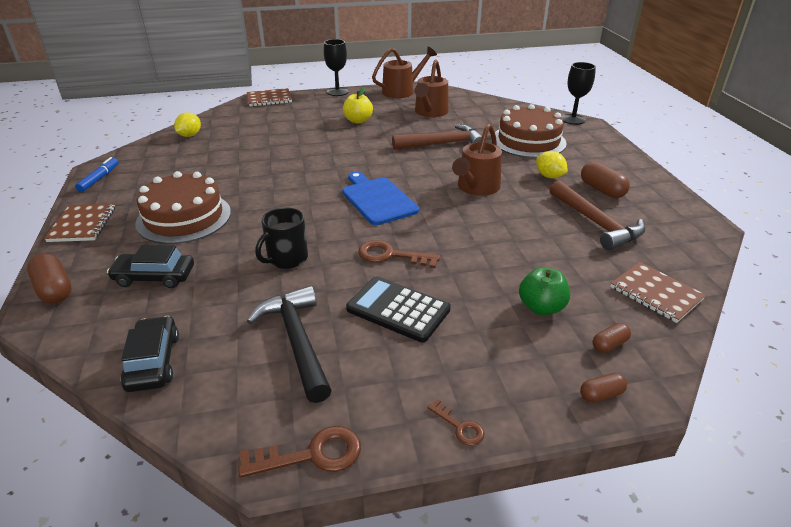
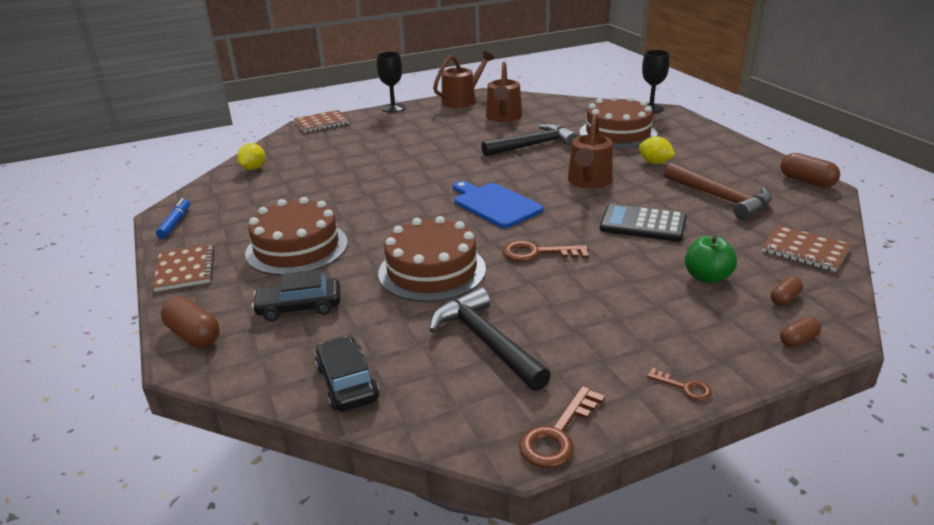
camera: 10 degrees left, 5 degrees down
brown key [238,426,361,478] -> brown key turned 150 degrees clockwise [519,386,605,468]
black mug [255,207,308,269] -> brown cake [378,216,486,302]
yellow apple [343,87,373,124] -> none
black calculator [346,276,451,342] -> black calculator moved to [600,204,687,242]
brown hammer [392,124,482,150] -> black hammer [481,124,578,157]
brown capsule [581,161,630,198] -> brown capsule moved to [781,153,840,188]

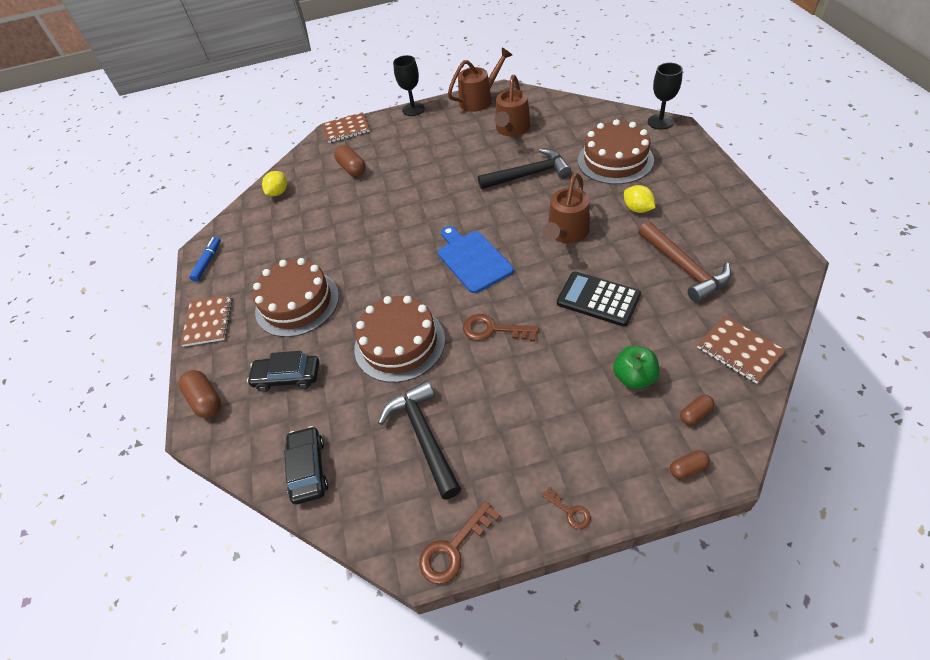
camera: 15 degrees right, 20 degrees up
brown capsule [781,153,840,188] -> brown capsule moved to [334,145,366,177]

